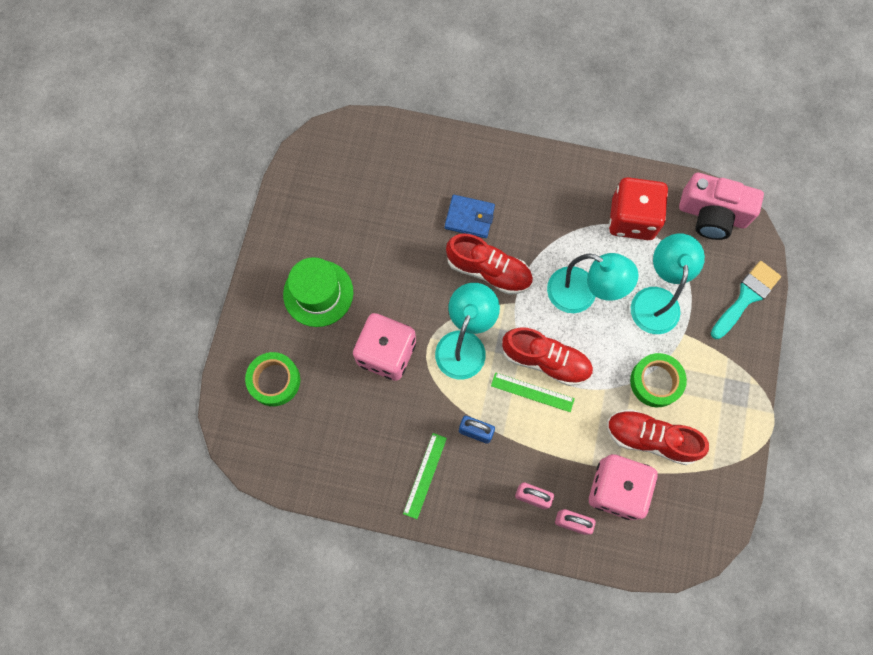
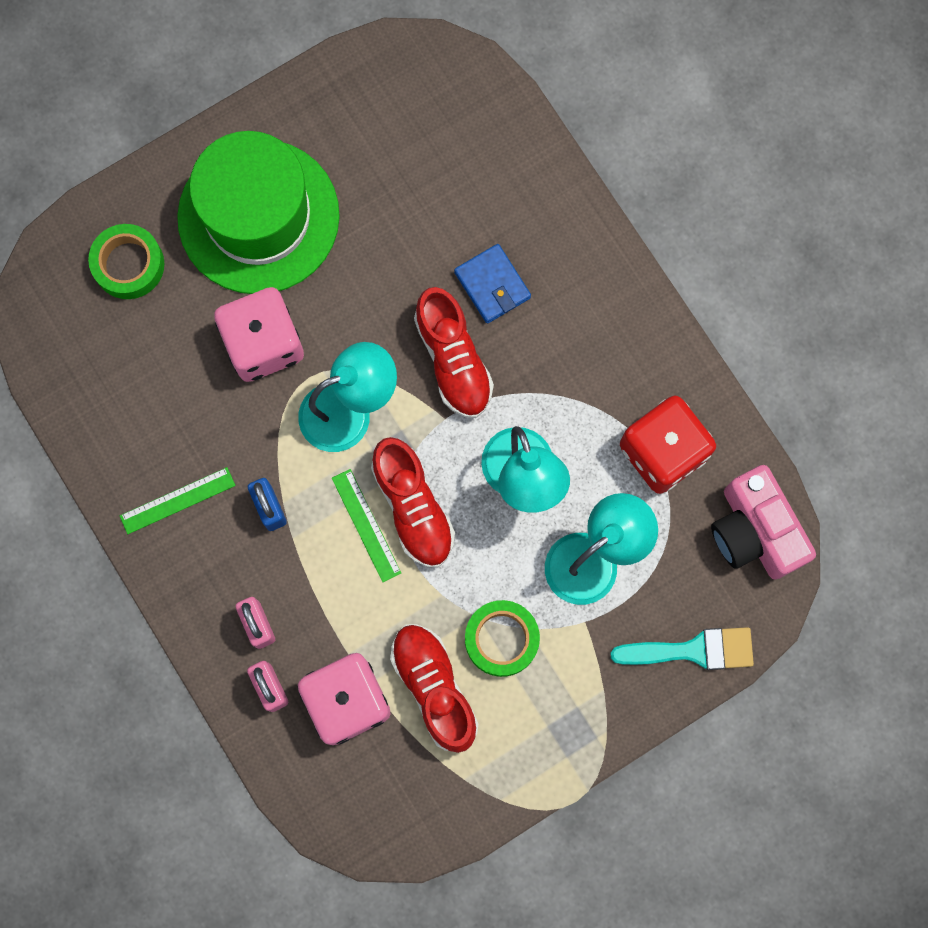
camera: 45 degrees right, 5 degrees up
green hat [283,257,353,327] -> green hat [177,131,340,294], size x1.63

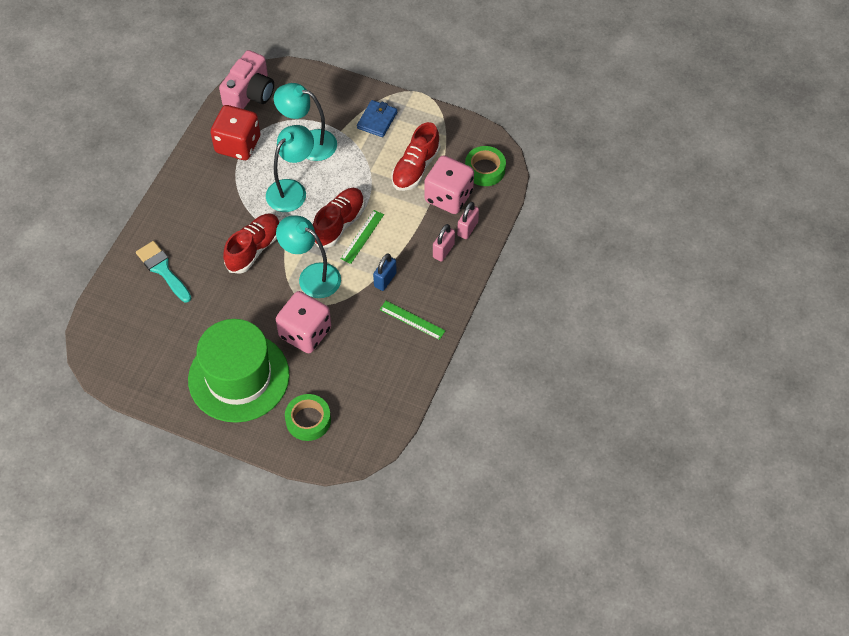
camera: 125 degrees left, 20 degrees down
blue wallet [454,244,531,323] -> blue wallet moved to [357,100,397,137]
green tape [465,600,540,677] -> green tape moved to [465,146,506,186]
turquoise brush [611,627,754,670] -> turquoise brush moved to [136,241,191,302]

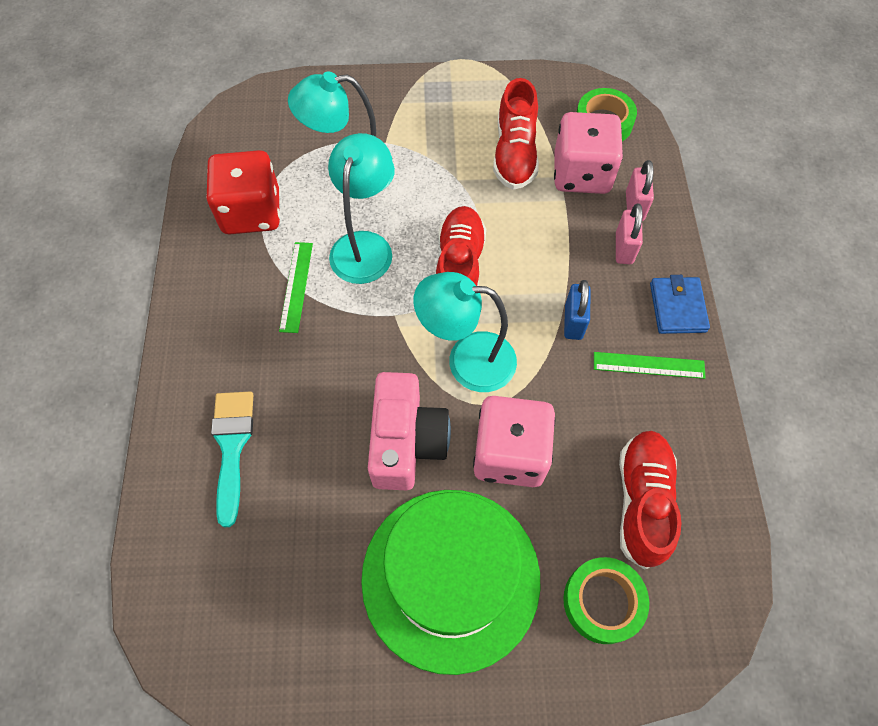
camera: 25 degrees left, 5 degrees up
turquoise brush [136,241,191,302] -> turquoise brush turned 60 degrees clockwise [211,392,253,527]
pink camera [219,50,274,109] -> pink camera moved to [368,372,451,490]
red shoe [223,213,280,274] -> red shoe moved to [619,431,682,570]
green ruler [341,210,384,264] -> green ruler moved to [279,242,313,333]
blue wallet [357,100,397,137] -> blue wallet moved to [650,275,710,334]

